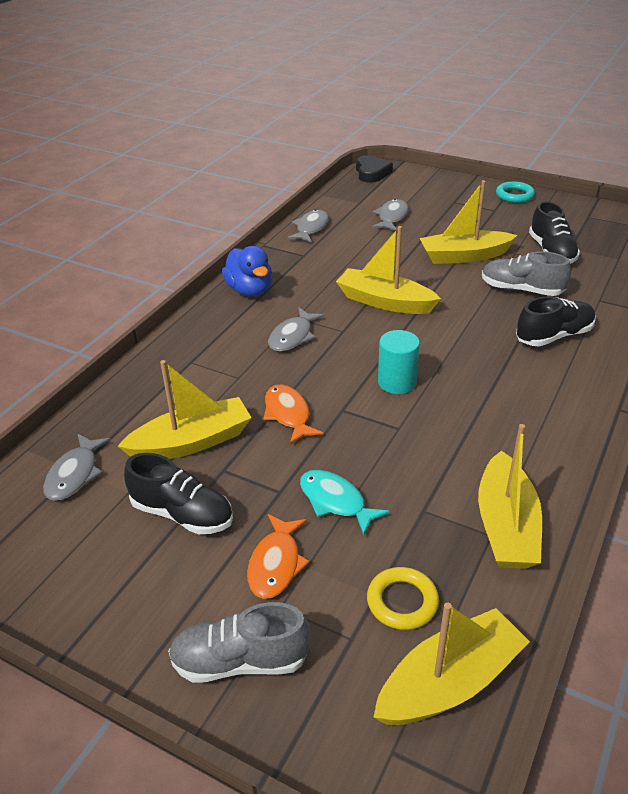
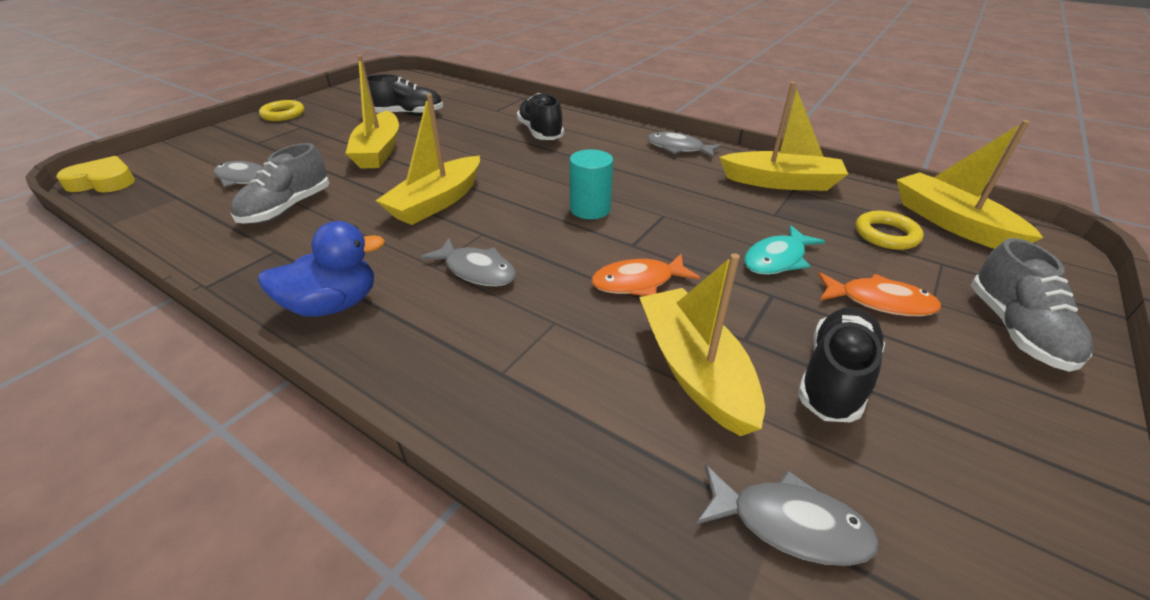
camera: 85 degrees left, 0 degrees up
grey fish [287,209,329,243] -> grey fish moved to [648,132,722,158]
black heart [356,155,393,183] -> yellow heart [56,156,135,192]
grey shoe [482,251,571,296] -> grey shoe moved to [231,143,329,223]
turquoise ring [496,181,535,203] -> yellow ring [259,100,304,121]

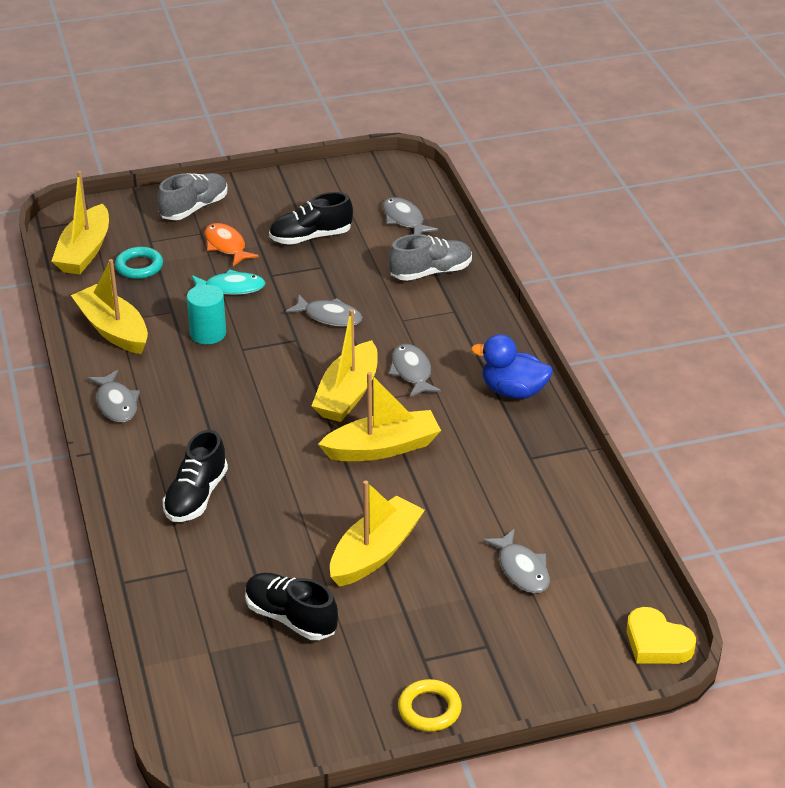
camera: 140 degrees left, 0 degrees up
grey shoe [231,143,329,223] -> grey shoe moved to [388,234,472,281]
turquoise cylinder [570,149,613,219] -> turquoise cylinder moved to [187,285,226,344]
orange fish [591,254,700,296] -> grey fish [285,295,362,327]
yellow boat [639,253,765,436] -> yellow boat moved to [312,309,378,422]
yellow ring [855,211,924,250] -> turquoise ring [115,247,163,279]

